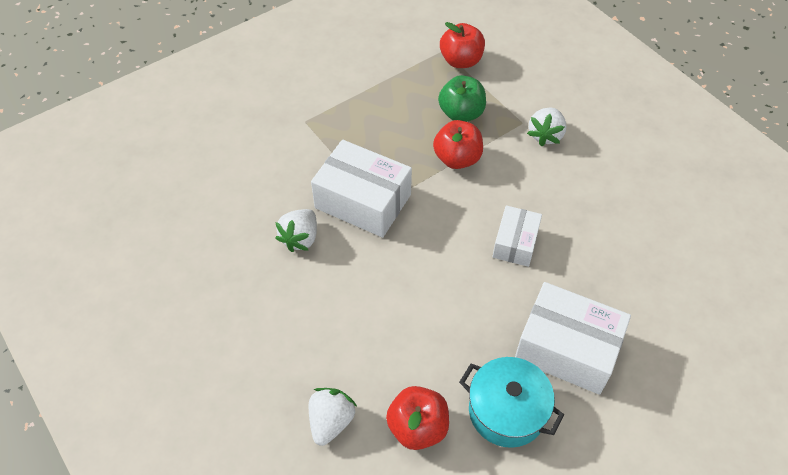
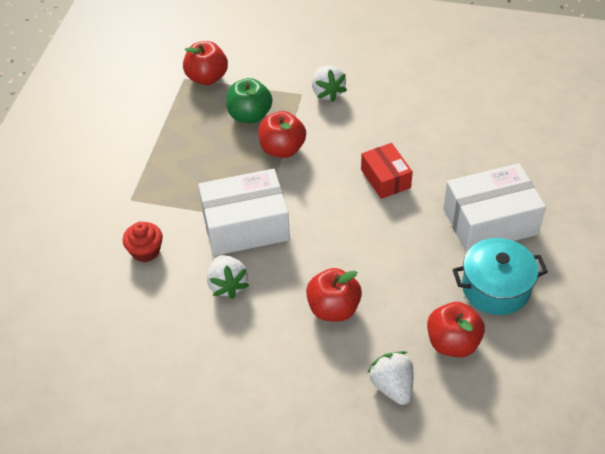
camera: 40 degrees left, 5 degrees down
white box [492,205,542,267] -> red box [361,143,413,199]
none -> red cupcake [123,222,163,262]
none -> red apple [306,268,362,322]

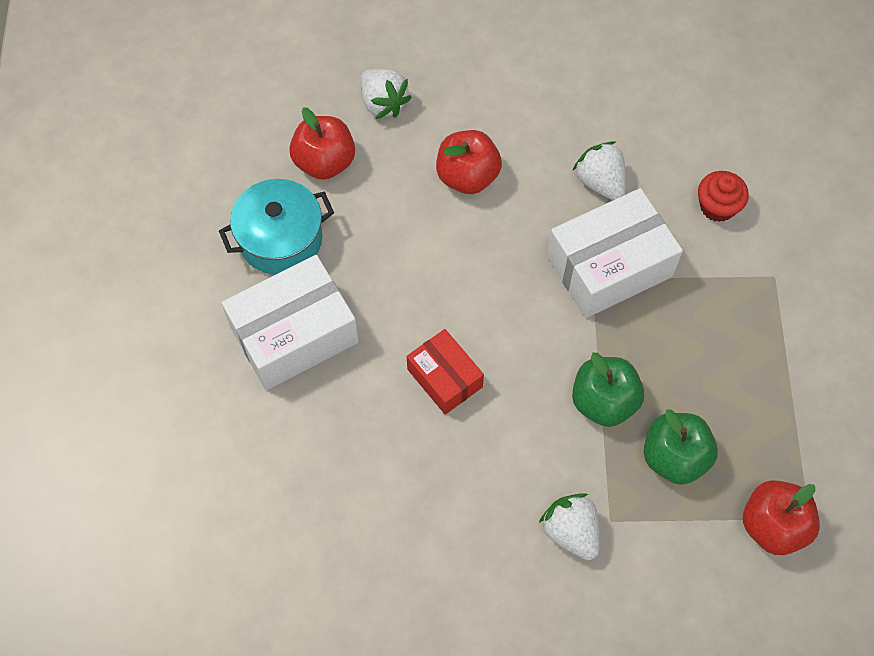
camera: 165 degrees right, 15 degrees up
red apple [258,111,306,158] -> green apple [572,353,644,427]

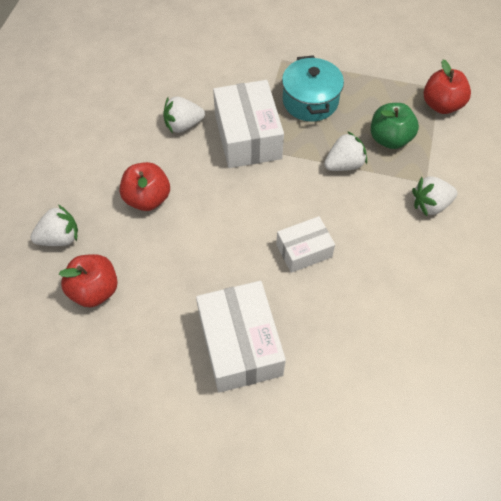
camera: 75 degrees left, 5 degrees down
turquoise pot [219,179,334,275] -> turquoise pot moved to [282,55,344,122]
red box [407,329,484,415] -> white box [276,216,335,273]
green apple [572,353,644,427] -> white strawberry [324,131,367,171]
red cupcake [698,171,749,222] -> none

